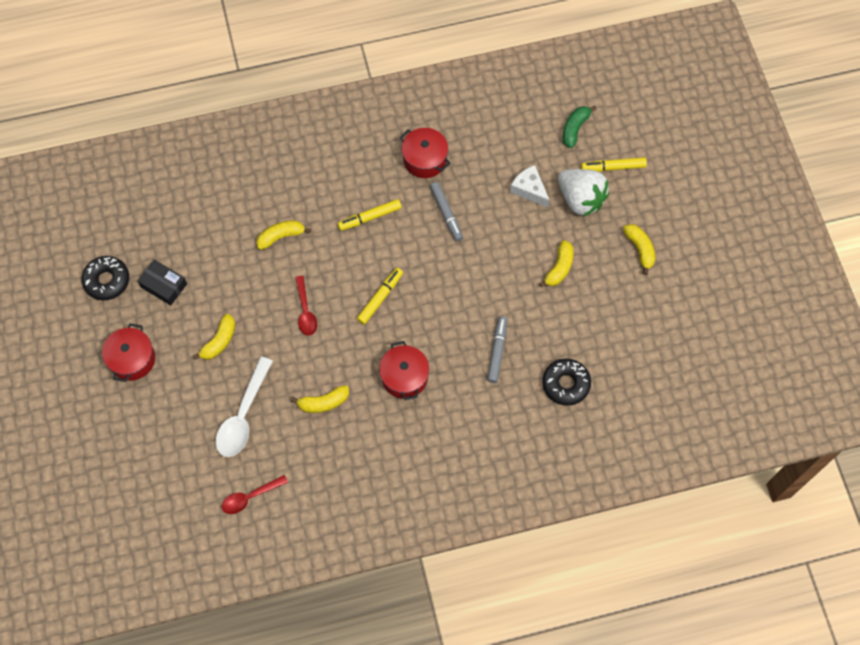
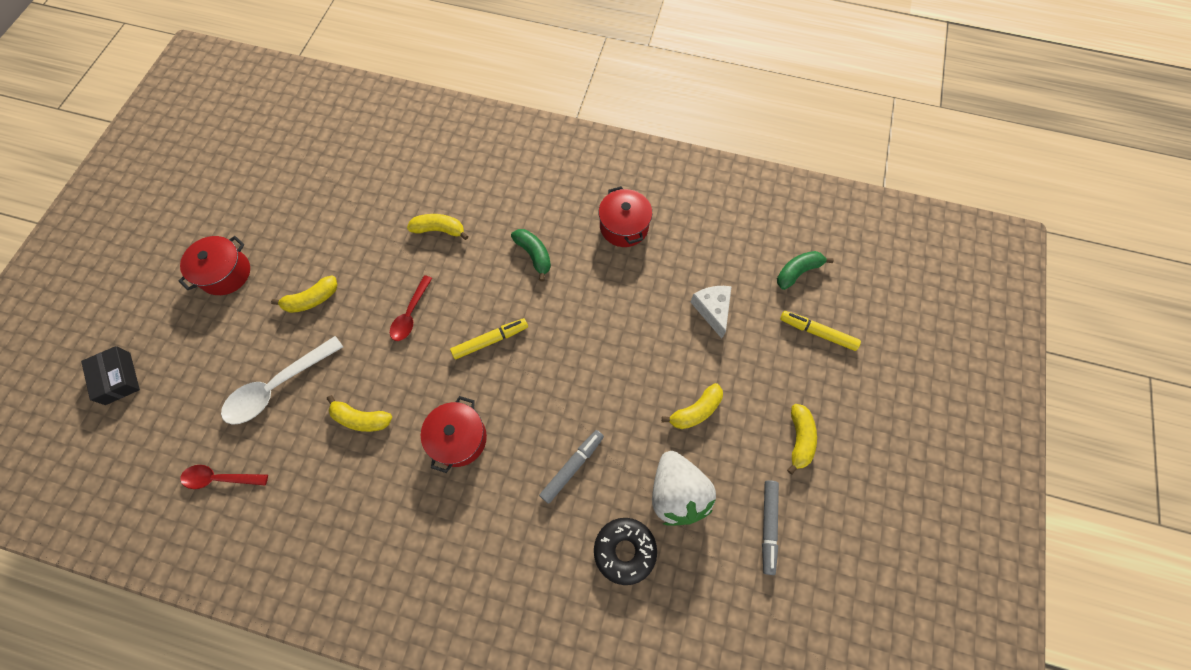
camera: 30 degrees right, 0 degrees up
black donut [82,256,129,300] -> none
black box [138,259,187,305] -> black box moved to [81,346,140,405]
yellow marker [338,199,402,231] -> green banana [511,229,551,281]
grey marker [430,182,463,241] -> grey marker moved to [762,480,779,575]
white strawberry [558,169,609,217] -> white strawberry moved to [652,451,716,526]

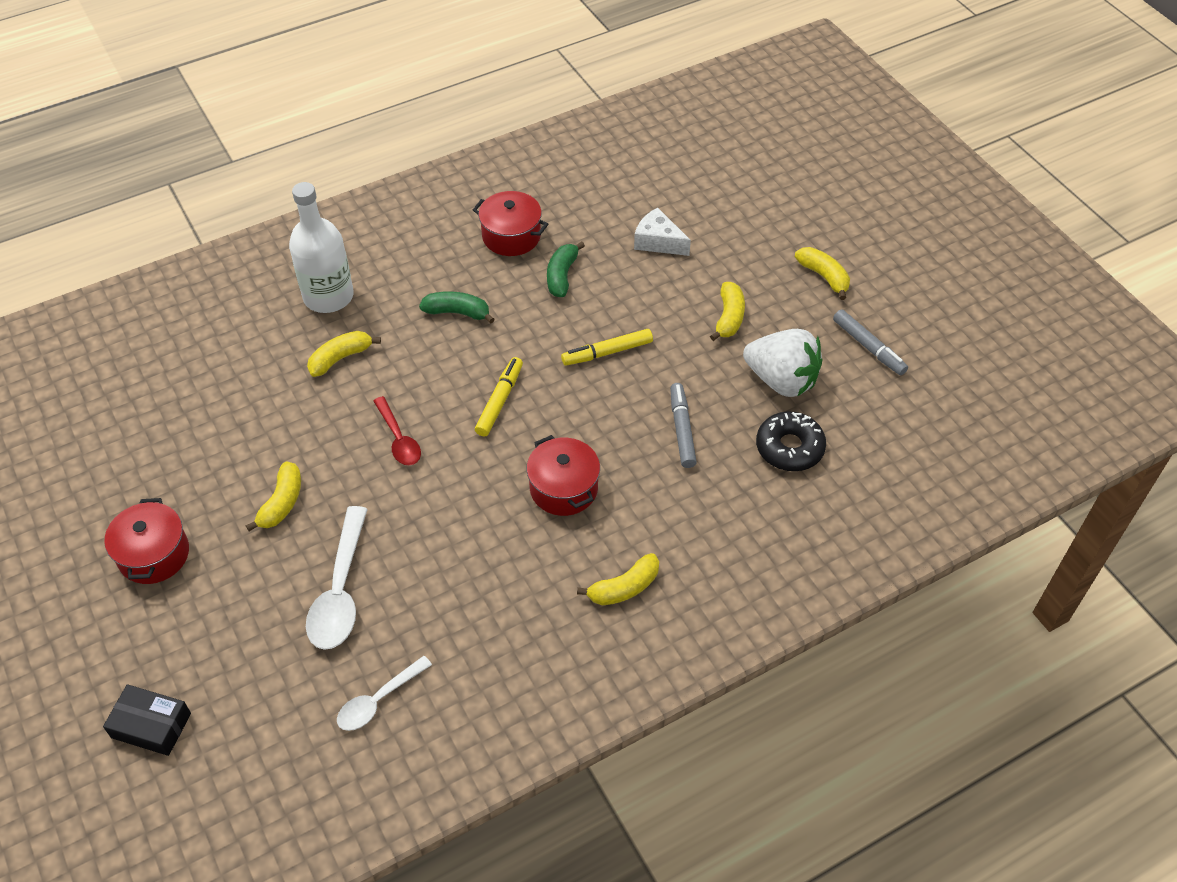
camera: 45 degrees left, 15 degrees down
red spoon [180,465,268,489] -> white spoon [337,656,432,731]
yellow banana [327,395,392,432] -> yellow banana moved to [577,553,659,605]
green banana [777,251,834,290] -> green banana moved to [547,241,585,297]
yellow marker [780,311,861,351] -> yellow marker moved to [561,329,653,366]
none -> white bottle [289,182,354,313]

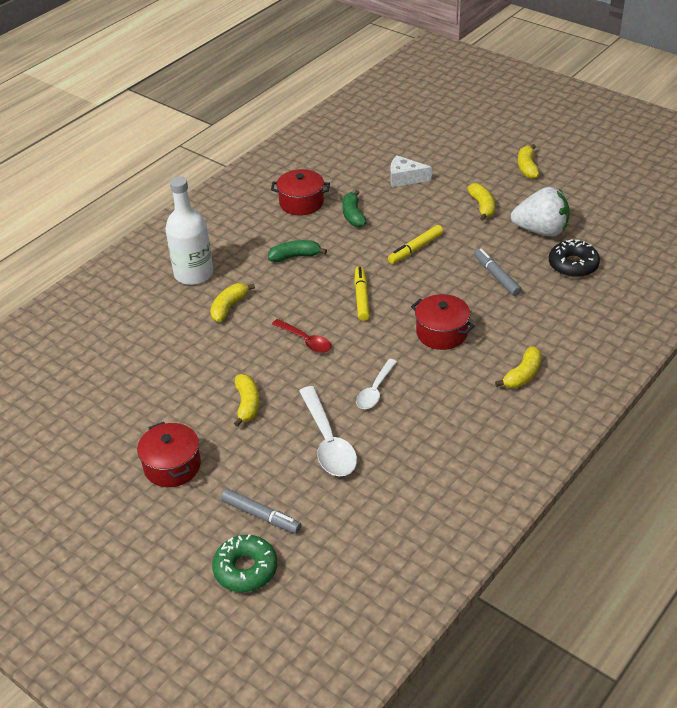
camera: 20 degrees left, 10 degrees down
black box [103,684,191,756] -> green donut [212,535,277,592]
white spoon [337,656,432,731] -> white spoon moved to [356,359,397,409]
yellow banana [795,247,850,300] -> yellow banana turned 120 degrees counterclockwise [518,144,539,179]
grey marker [833,309,908,375] -> grey marker moved to [221,489,301,534]

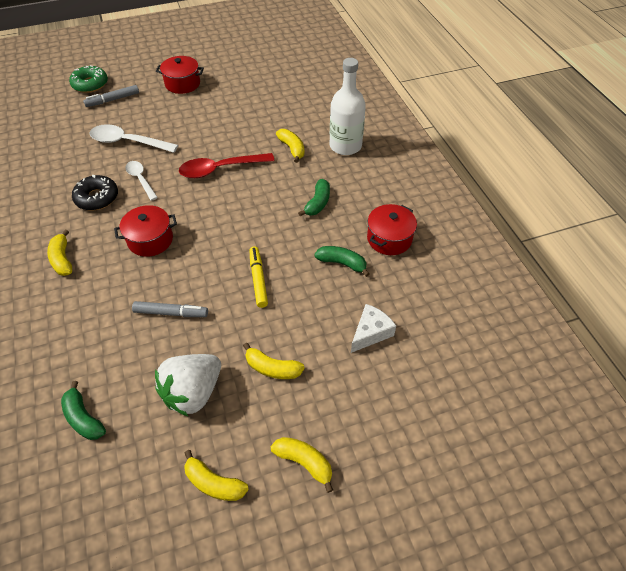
camera: 120 degrees right, 10 degrees up
yellow banana [234,374,259,427] -> yellow banana moved to [184,450,249,501]
red spoon [272,319,331,353] -> red spoon [179,153,275,178], size x1.61
yellow marker [354,266,370,321] -> none
black donut [549,239,600,278] -> black donut moved to [72,175,118,210]
none -> green banana [61,381,106,440]

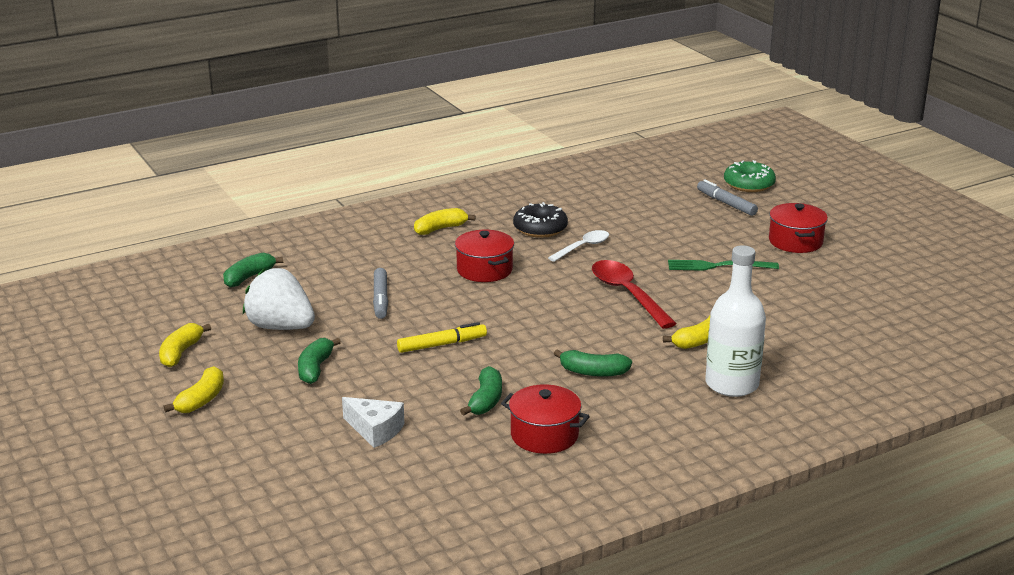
camera: 80 degrees right, 25 degrees down
white spoon [90,124,178,153] -> none
yellow banana [243,343,305,379] -> green banana [298,338,341,384]
none -> green fork [668,260,779,271]

